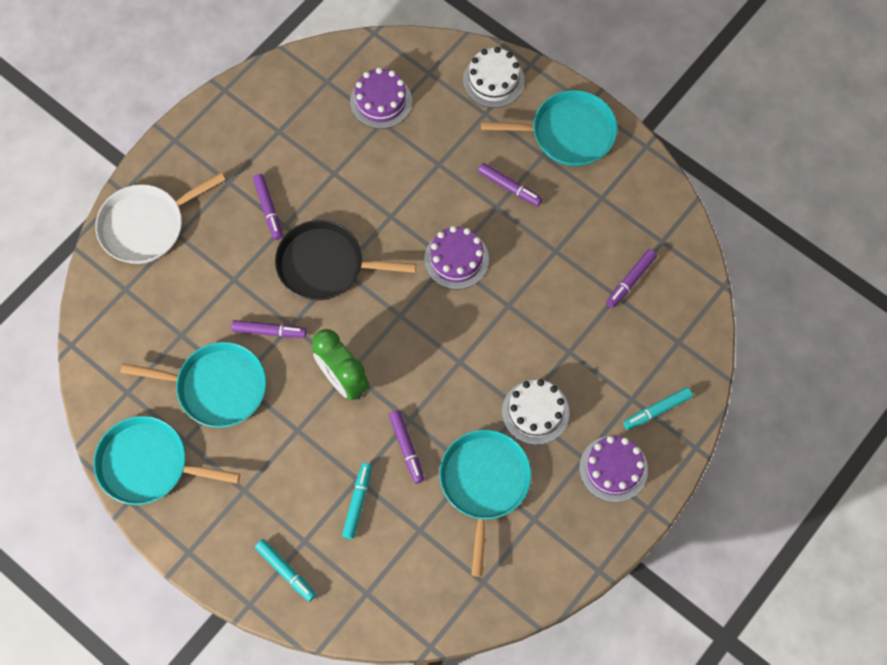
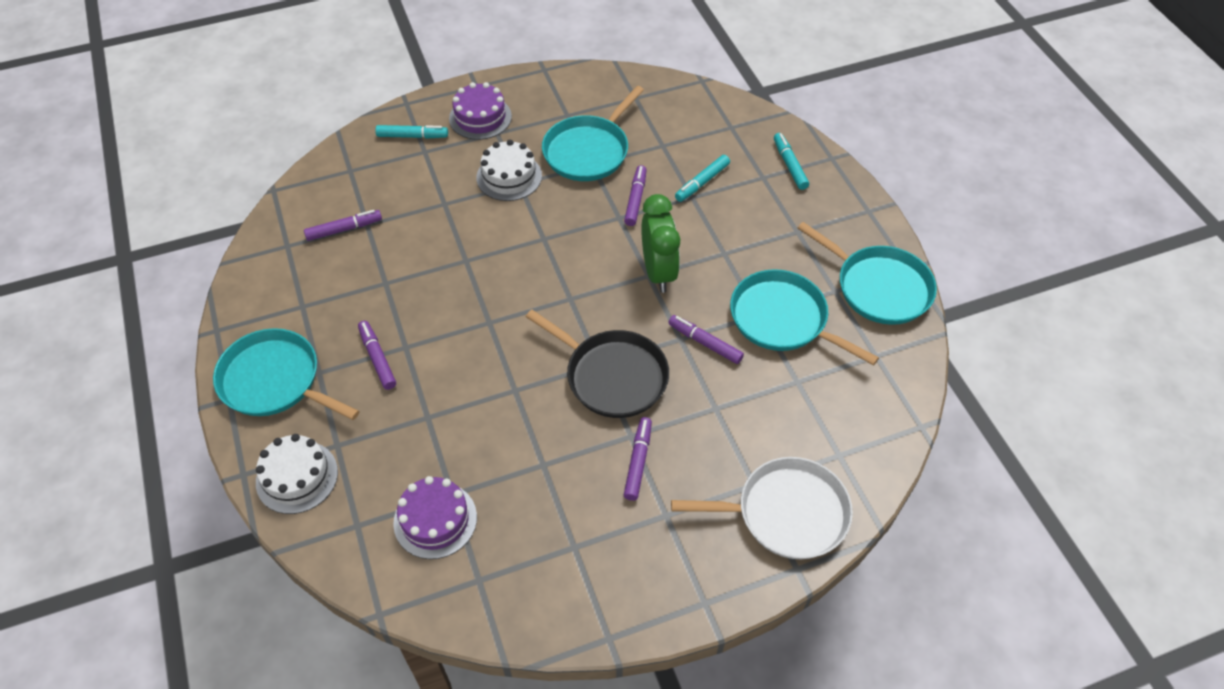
camera: 150 degrees left, 15 degrees down
purple cake [424,226,489,290] -> none

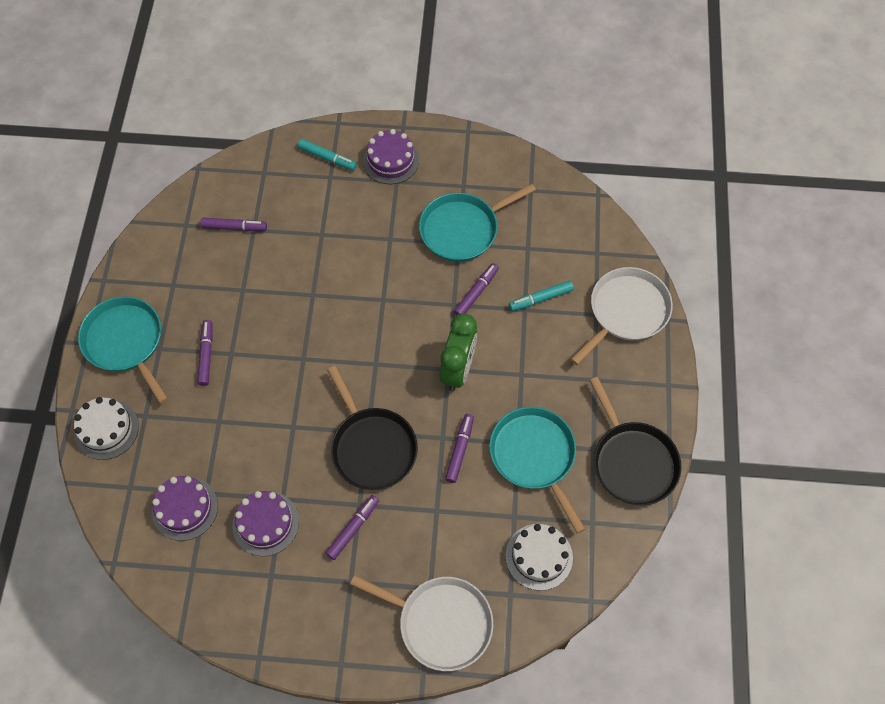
camera: 25 degrees right, 10 degrees up
white cake [476,140,542,201] -> white cake moved to [505,524,573,591]
purple marker [668,315,744,364] -> purple marker turned 45 degrees clockwise [445,414,474,483]
turquoise marker [774,133,809,190] -> white pan [571,267,673,365]
turquoise pan [797,222,937,325] -> black pan [589,377,682,505]
none -> purple cake [232,491,299,556]

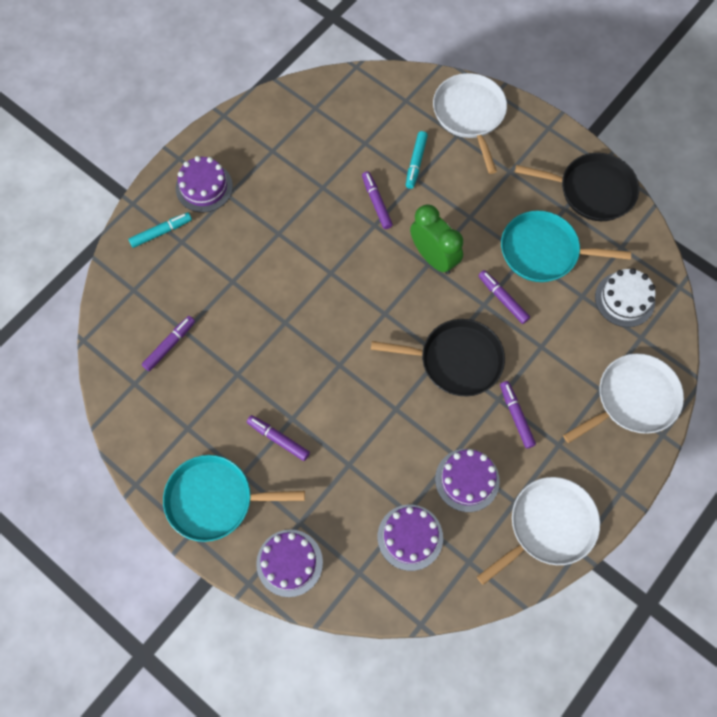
camera: 55 degrees left, 5 degrees up
white cake [74,397,139,460] -> purple cake [256,530,323,597]
turquoise pan [419,183,536,262] -> none
none -> white pan [477,477,600,585]

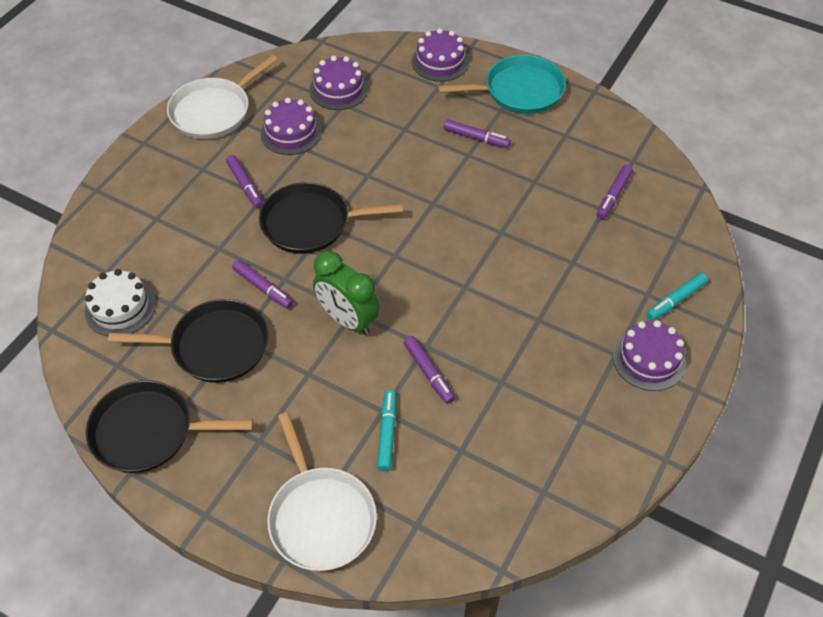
camera: 170 degrees right, 15 degrees down
turquoise pan [501,211,631,282] -> black pan [108,299,268,383]
white pan [563,353,684,443] -> none

